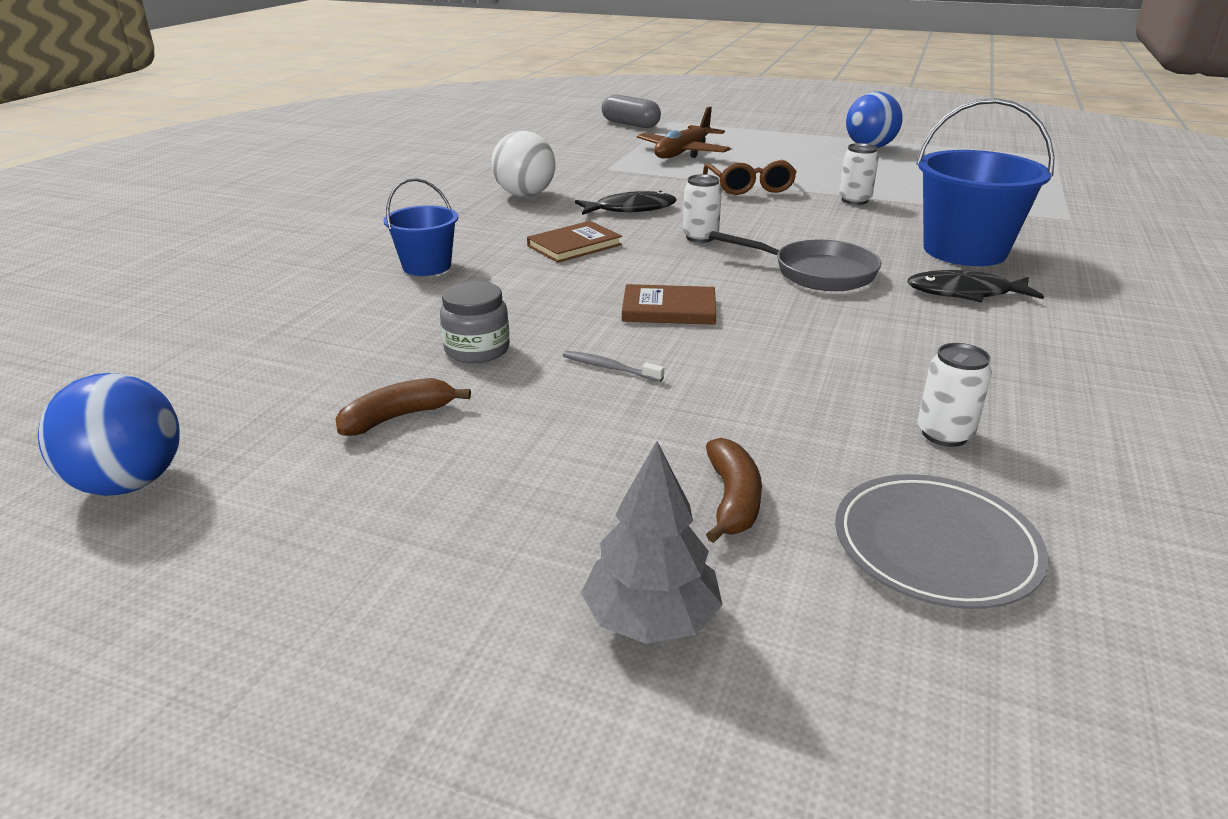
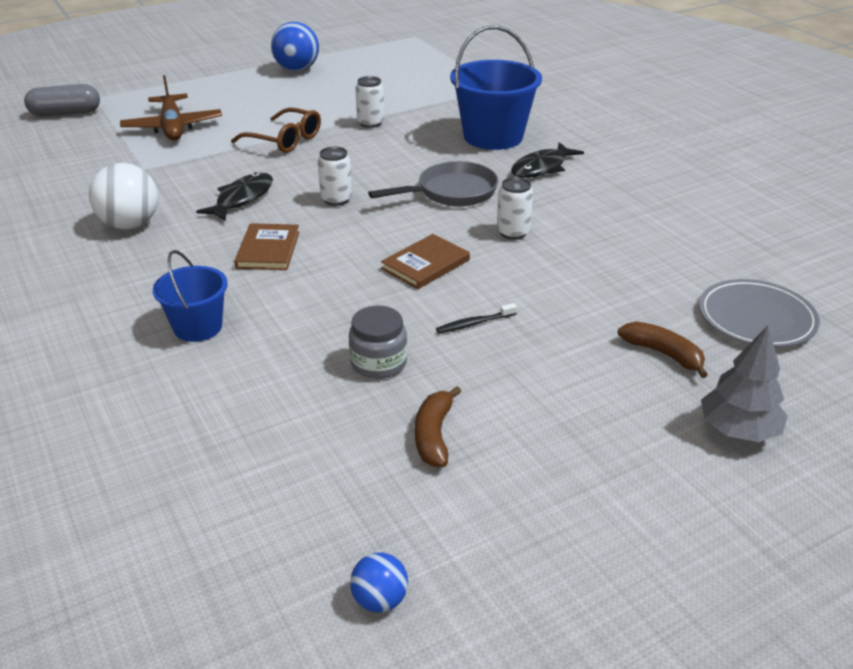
camera: 50 degrees left, 5 degrees up
blue ball [38,373,180,496] -> blue ball [350,552,408,613], size x0.53
grey toothbrush [563,351,664,382] -> black toothbrush [436,303,517,333]
white can [918,343,992,447] -> white can moved to [497,177,533,240]

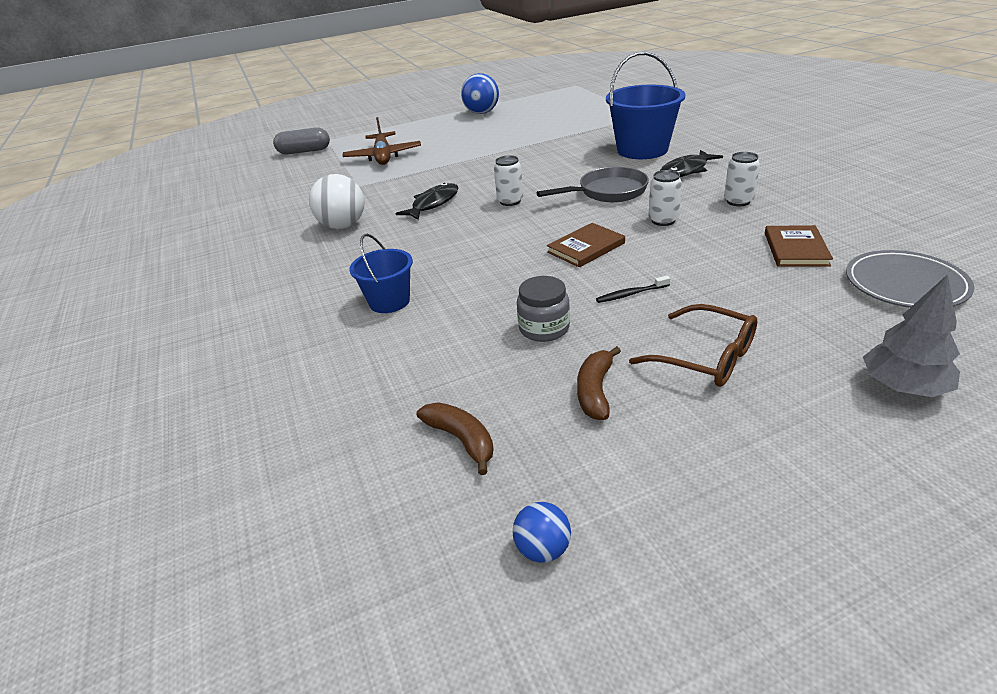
camera: 10 degrees right, 0 degrees up
brown glasses [231,108,321,153] -> brown glasses moved to [629,304,757,387]
brown book [234,223,299,270] -> brown book moved to [765,225,833,267]
white can [356,76,384,128] -> white can moved to [724,152,760,206]
brown banana [618,322,708,378] -> brown banana moved to [417,402,494,475]

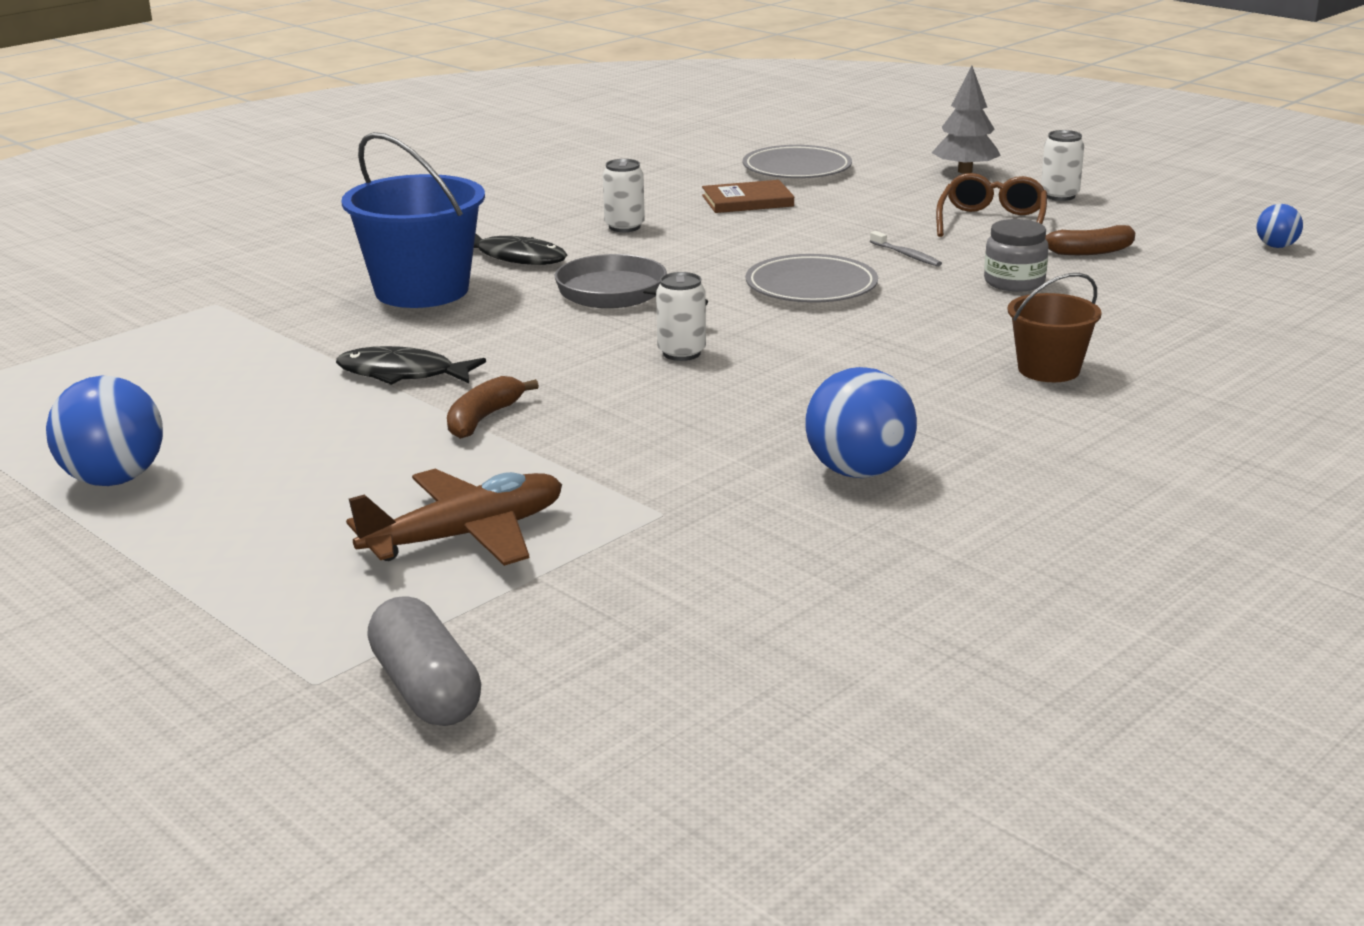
camera: 115 degrees left, 10 degrees down
white ball [309,174,364,229] -> blue ball [805,367,917,478]
blue bucket [349,234,413,313] -> brown bucket [1007,273,1102,382]
black fish [395,183,458,220] -> black fish moved to [336,346,486,385]
brown banana [417,402,494,475] -> brown banana moved to [447,376,539,439]
brown book [547,223,625,267] -> grey plate [745,254,878,303]
black toothbrush [596,275,670,303] -> grey toothbrush [870,231,942,267]
white can [648,170,682,226] -> white can moved to [1041,130,1084,201]

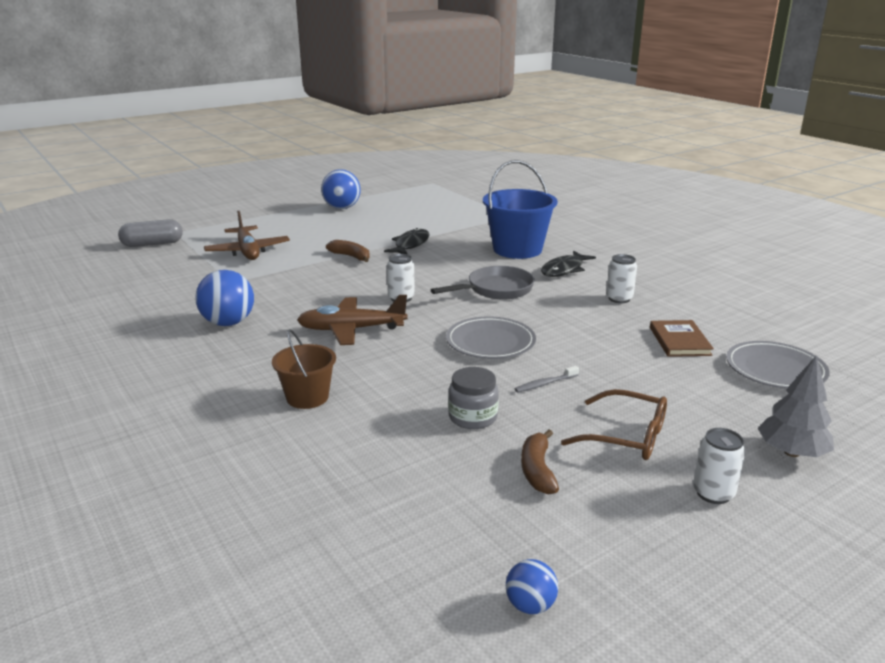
camera: 100 degrees right, 0 degrees up
none -> brown plane [297,295,408,345]

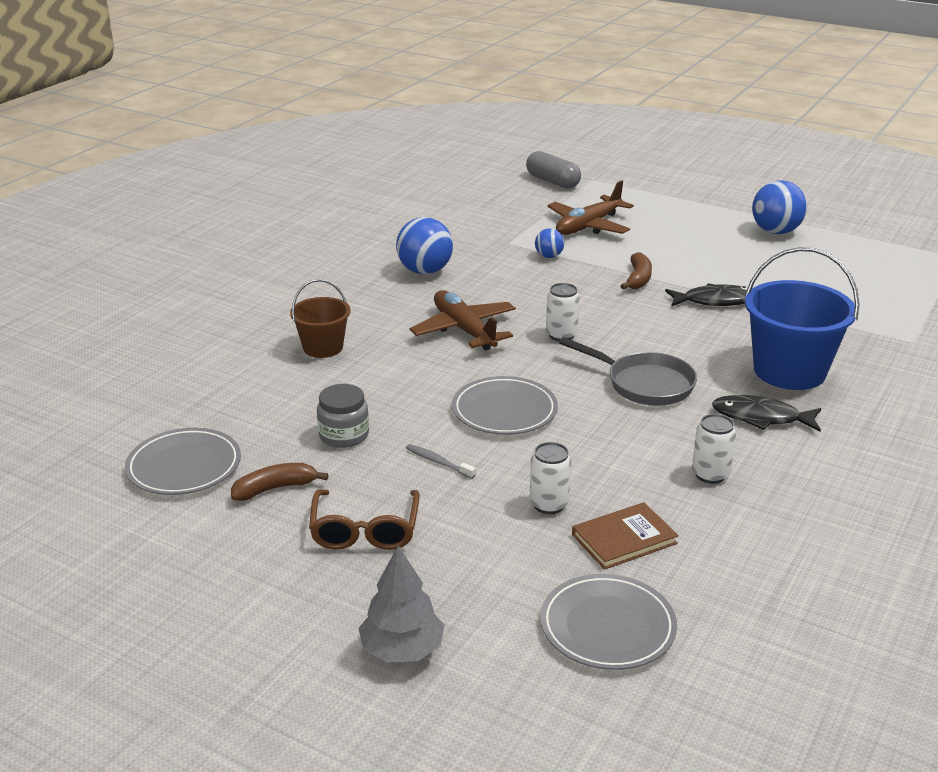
camera: 65 degrees right, 5 degrees up
blue ball [506,559,558,614] -> blue ball moved to [535,228,564,258]
white can [693,428,745,504] -> white can moved to [530,442,572,514]
none -> grey plate [125,428,241,495]

